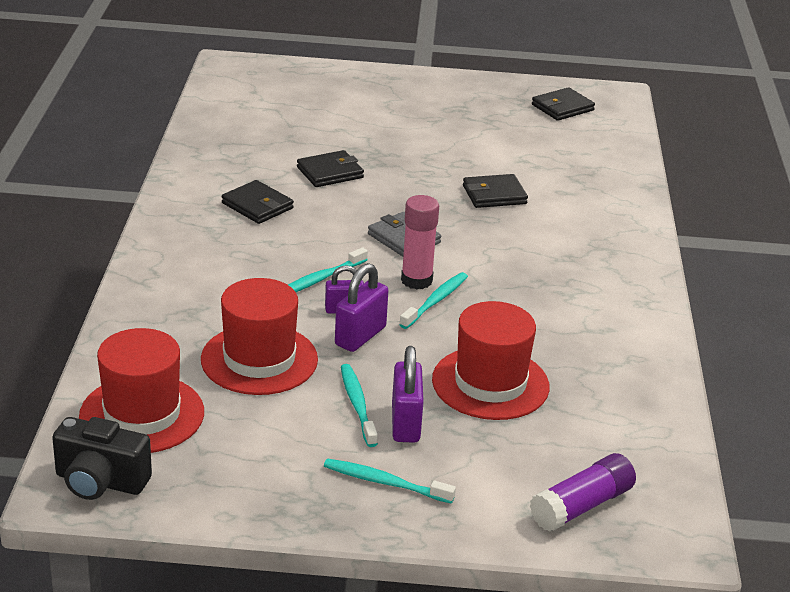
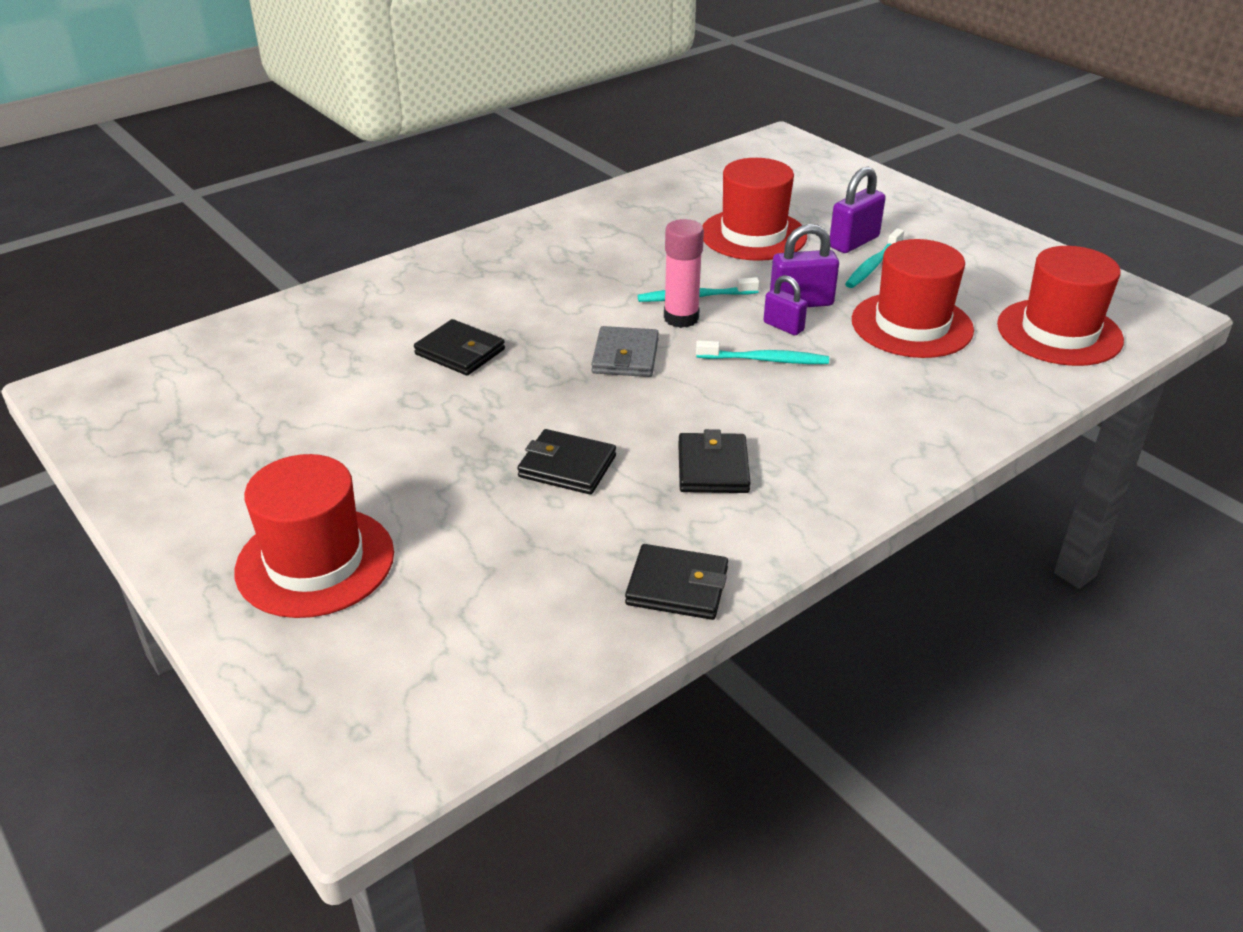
camera: 130 degrees left, 5 degrees up
black camera [52,417,152,500] -> none
turquoise toothbrush [324,459,456,503] -> none
purple glue stick [530,453,636,532] -> none
black wallet [532,87,595,121] -> black wallet moved to [625,544,728,620]
none -> red hat [235,454,394,618]

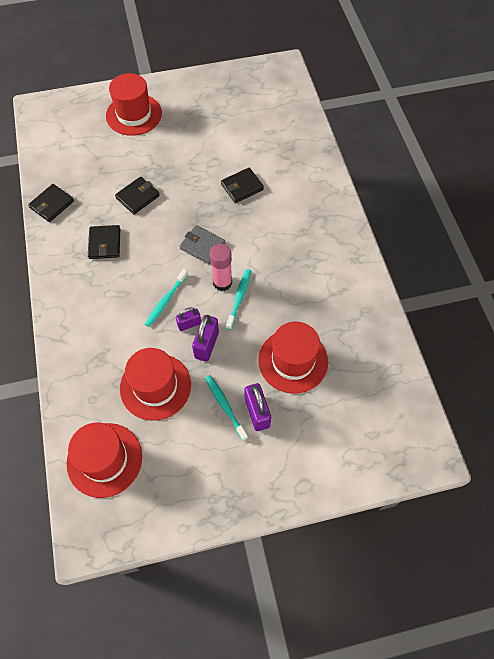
camera: 115 degrees right, 25 degrees up
black wallet [678,429,751,493] -> black wallet turned 60 degrees clockwise [88,225,120,259]

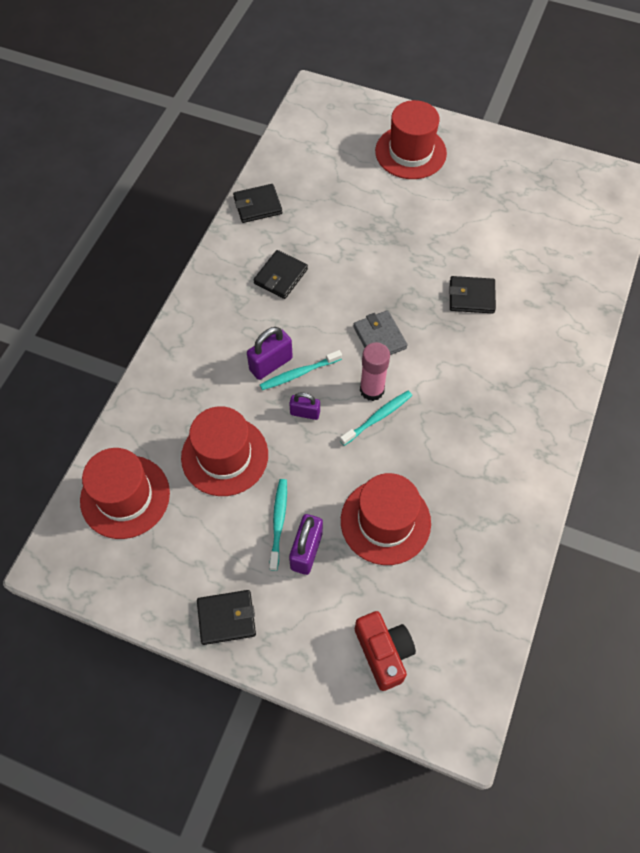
camera: 35 degrees right, 0 degrees up
black wallet [115,177,160,214] -> black wallet moved to [197,590,256,645]
purple padlock [192,315,219,362] -> purple padlock moved to [247,327,293,380]
none -> red camera [355,611,416,691]

